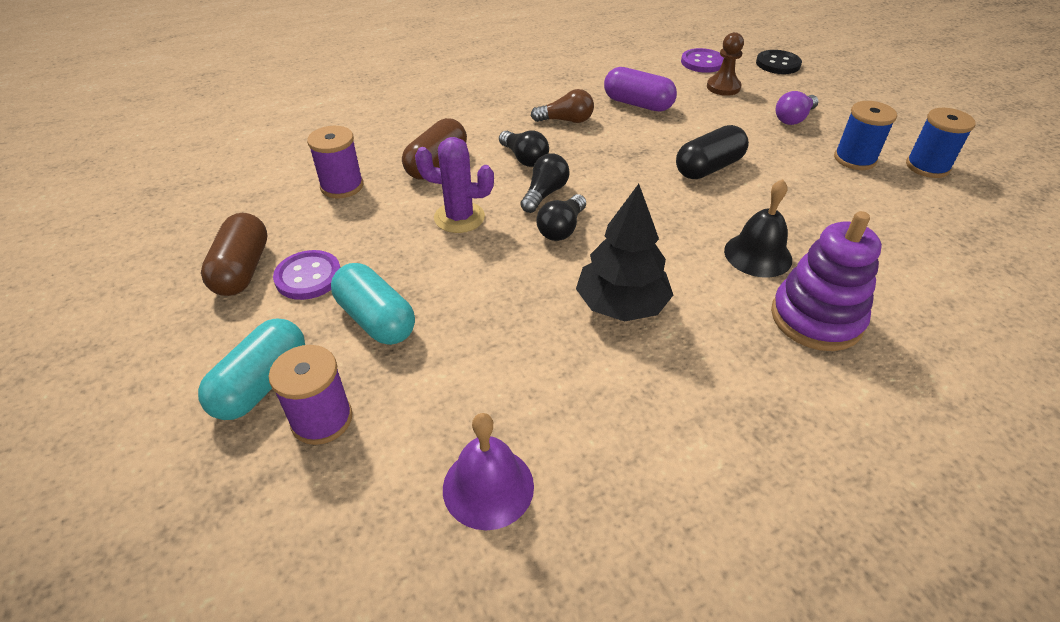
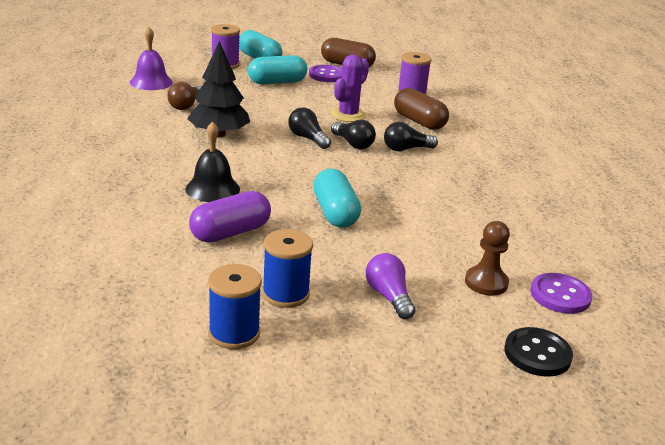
camera: 110 degrees right, 15 degrees down
brown light bulb [531,89,594,123] -> brown light bulb moved to [167,82,201,110]
purple capsule [604,67,677,112] -> purple capsule moved to [189,191,271,242]
black capsule [676,125,749,179] -> turquoise capsule [313,169,361,228]
purple stacking toy [771,211,882,351] -> none

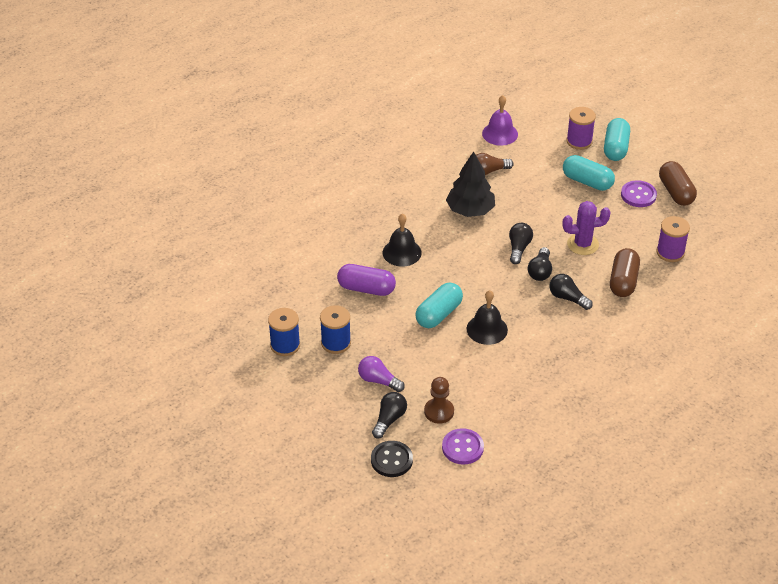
camera: 55 degrees right, 15 degrees up
purple light bulb [366,253,415,319] -> purple light bulb turned 90 degrees counterclockwise [358,356,405,392]
none -> black light bulb [372,392,407,438]
none -> black bell [467,290,508,345]

